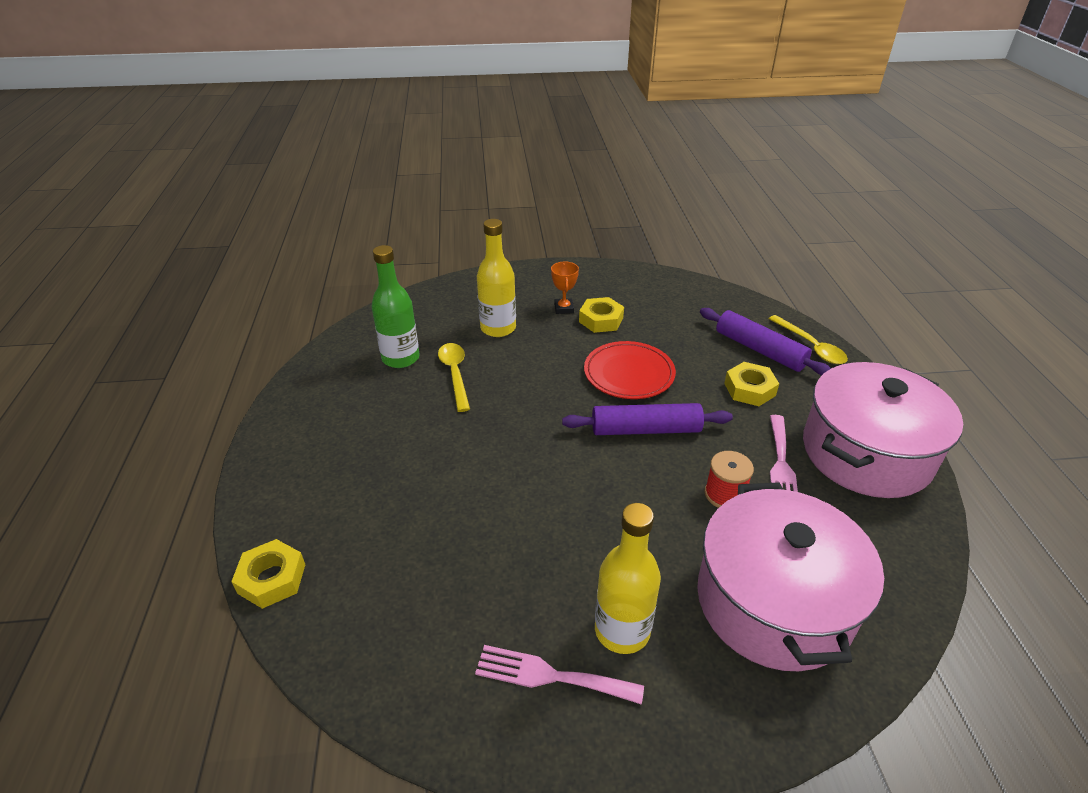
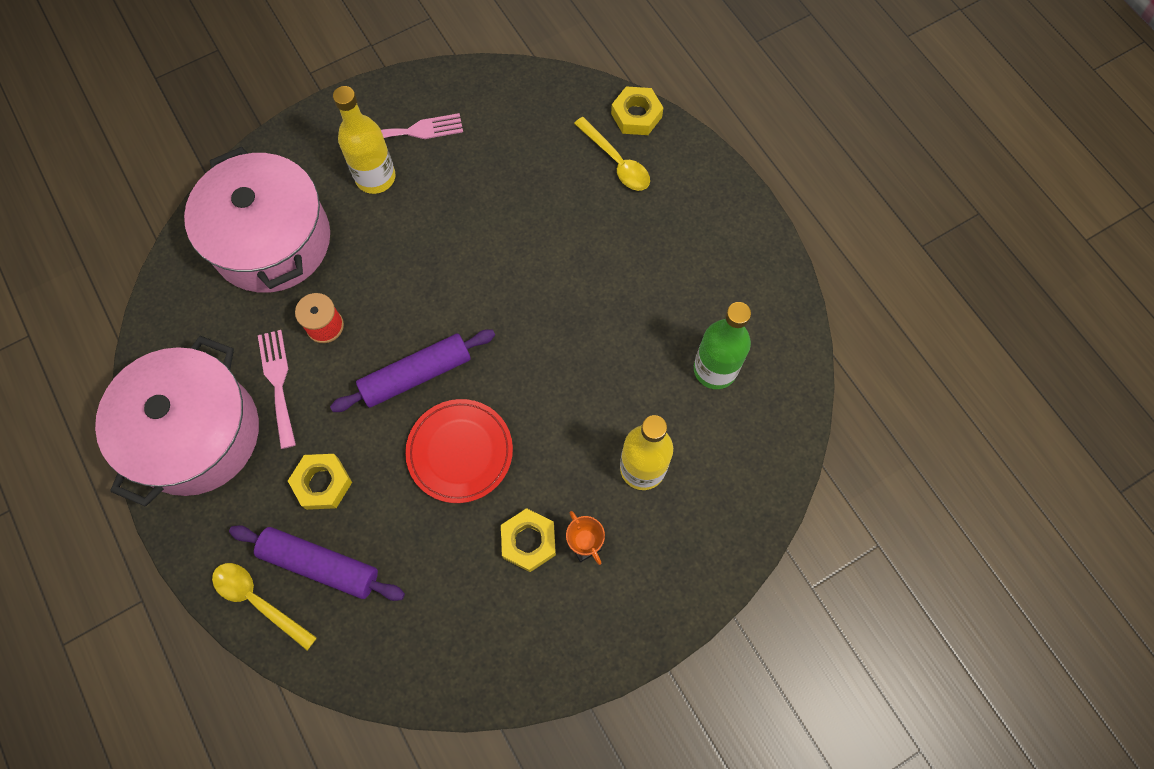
camera: 155 degrees right, 30 degrees up
yellow spoon [438,343,470,412] -> yellow spoon moved to [574,117,650,191]

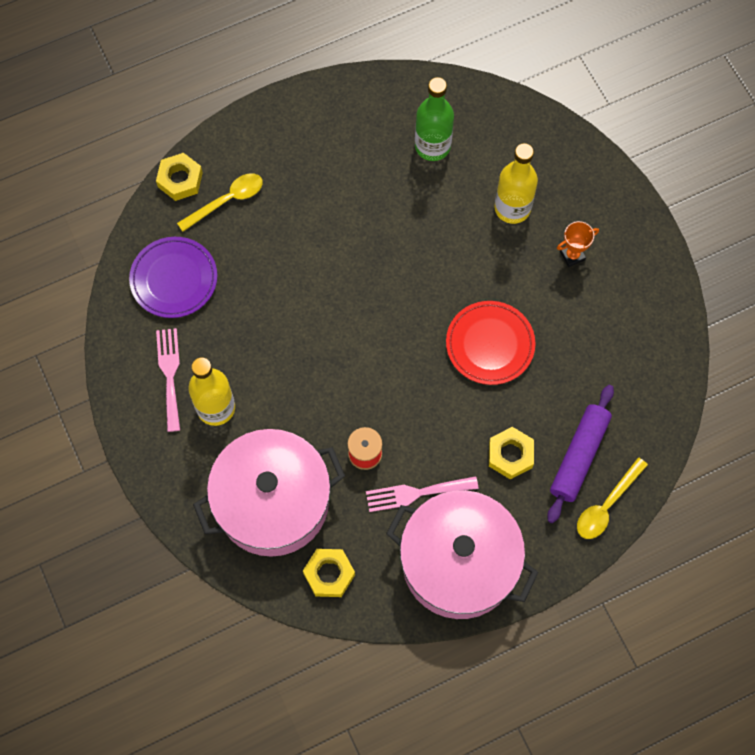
camera: 85 degrees left, 0 degrees up
purple rolling pin [330,330,495,412] -> none
yellow nut [501,508,556,572] -> yellow nut moved to [303,549,355,597]
none -> purple plate [129,237,217,318]

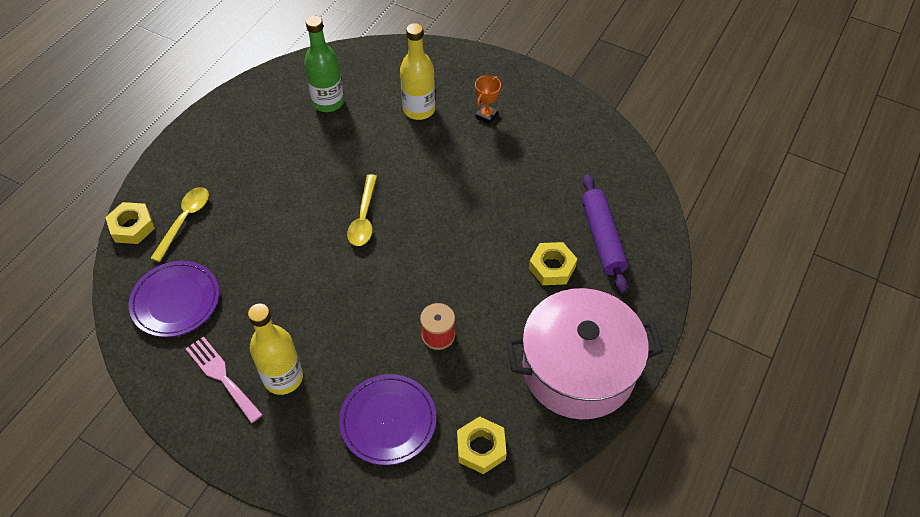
camera: 35 degrees left, 15 degrees down
pink pot [193,429,345,557] -> purple plate [339,374,436,465]
pink fork [366,476,479,512] -> none
red plate [446,301,536,385] -> none
yellow spoon [577,457,648,539] -> yellow spoon moved to [347,174,377,246]

